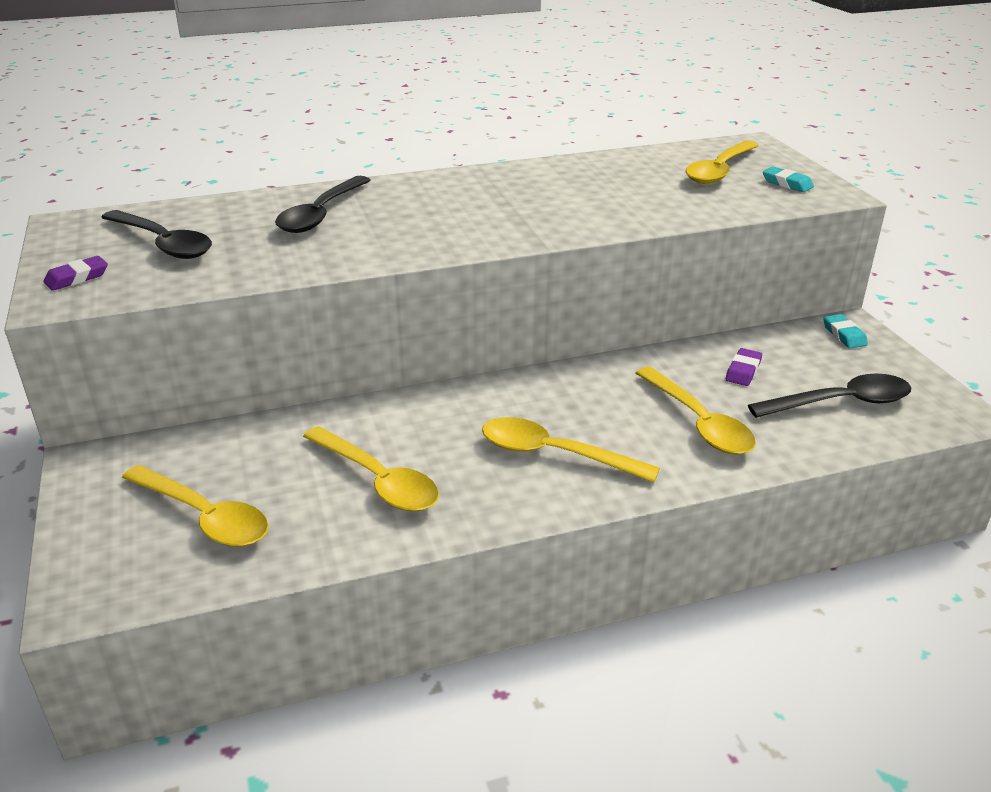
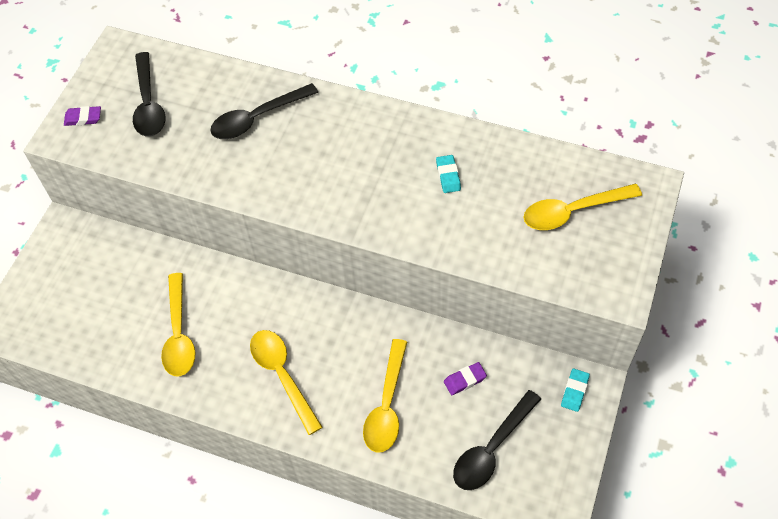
camera: 40 degrees right, 25 degrees up
yellow spoon [122,465,269,547] -> none
black spoon [748,373,911,418] -> black spoon turned 105 degrees clockwise [453,390,541,490]
turquoise eraser [763,166,814,192] -> turquoise eraser moved to [436,155,461,193]

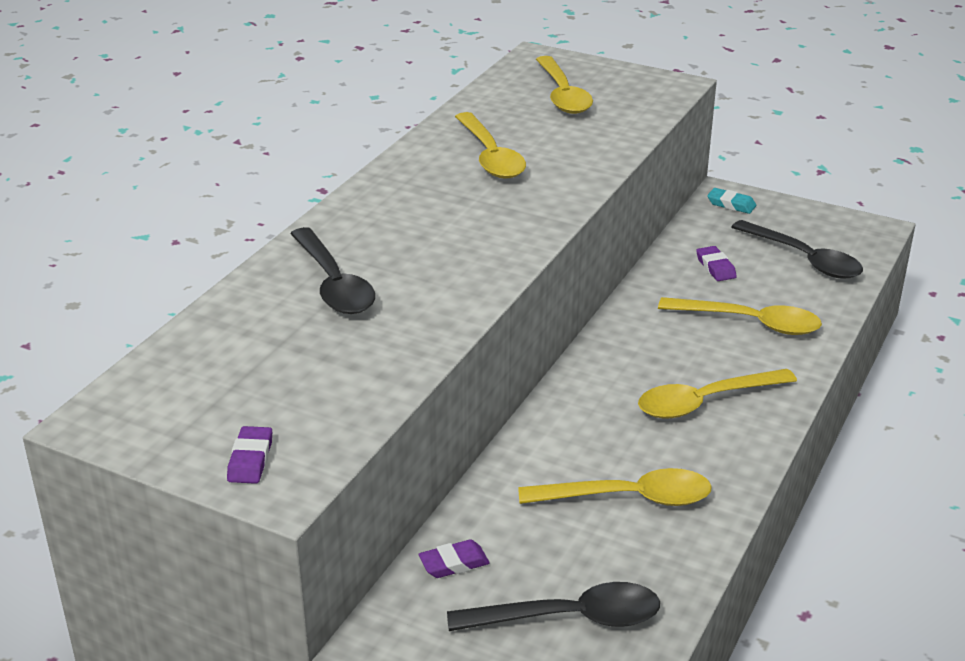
camera: 85 degrees left, 25 degrees down
black spoon [133,52,165,137] -> black spoon moved to [447,582,660,631]
turquoise eraser [436,155,461,193] -> yellow spoon [455,112,526,179]
none -> purple eraser [419,540,490,578]

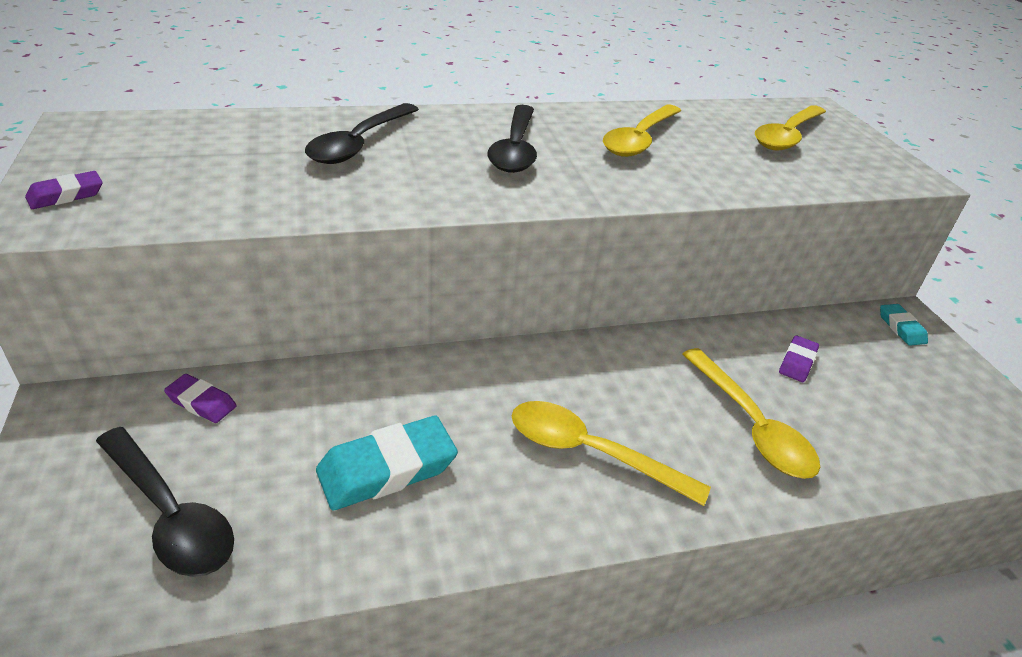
camera: 45 degrees right, 5 degrees up
yellow spoon [518,468,712,506] -> turquoise eraser [316,416,458,510]
black spoon [732,220,863,279] -> black spoon moved to [487,105,537,173]

